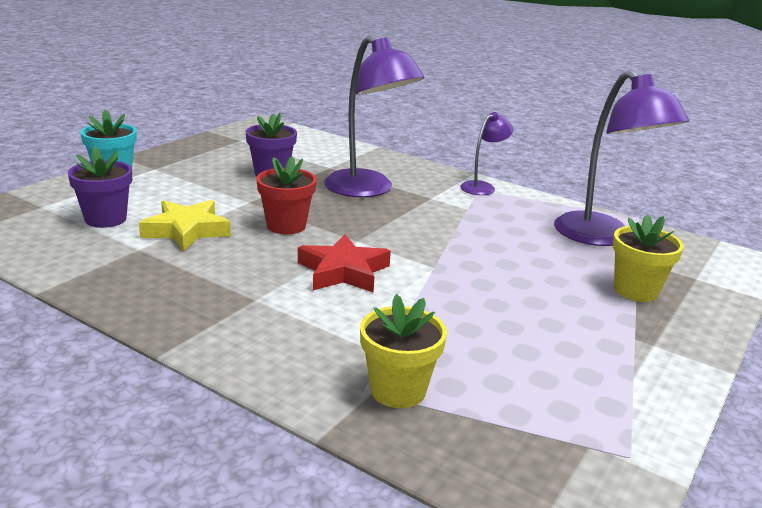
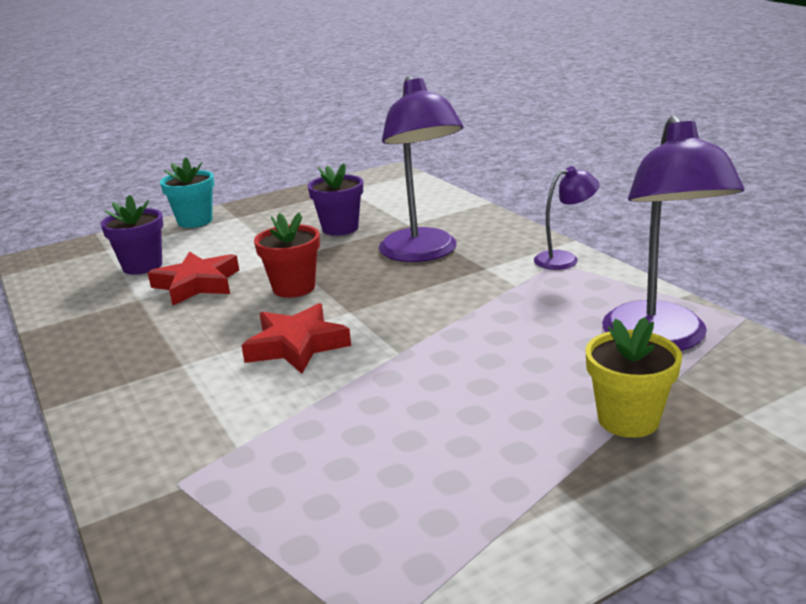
camera: 30 degrees right, 0 degrees up
yellow star [139,200,231,251] -> red star [148,251,239,305]
yellow flower pot [360,294,447,408] -> none

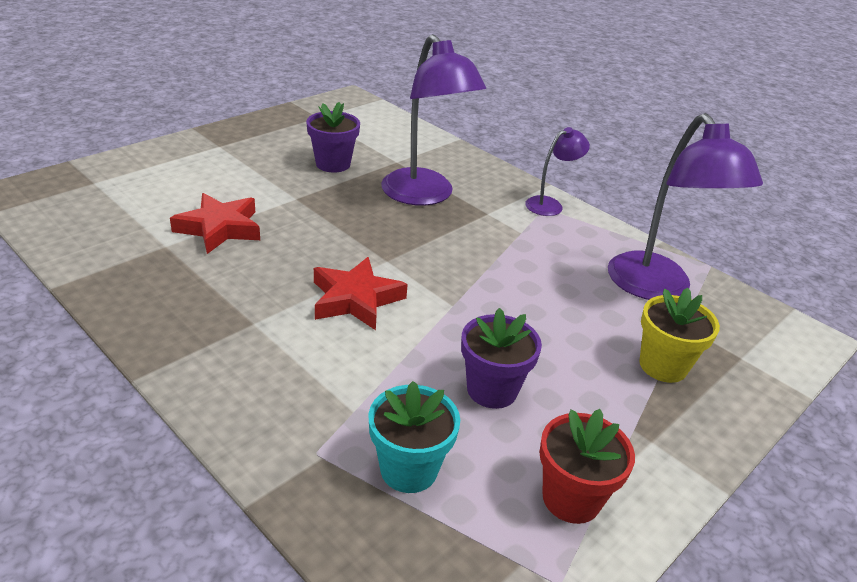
camera: 20 degrees left, 10 degrees up
purple flower pot [100,195,164,275] -> purple flower pot moved to [461,308,542,409]
turquoise flower pot [160,157,214,228] -> turquoise flower pot moved to [368,381,460,493]
red flower pot [254,212,320,298] -> red flower pot moved to [539,409,635,524]

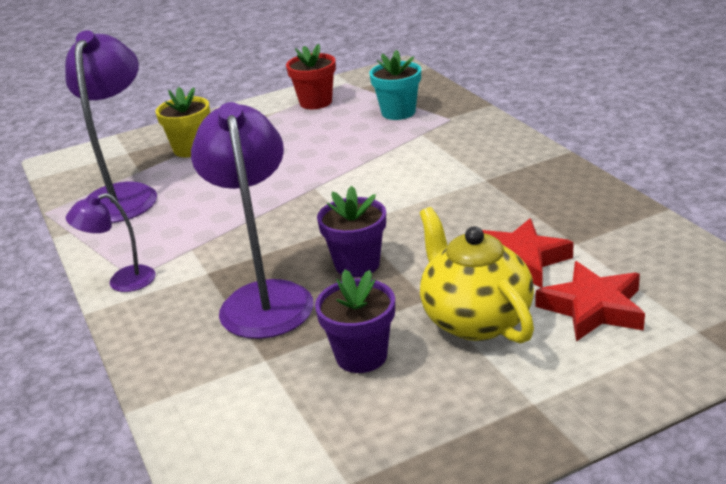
camera: 155 degrees left, 5 degrees down
red star [314,257,408,330] -> red star moved to [536,261,645,341]
purple flower pot [461,308,542,409] -> purple flower pot moved to [317,185,386,277]
none -> yellow teapot [420,207,534,344]

